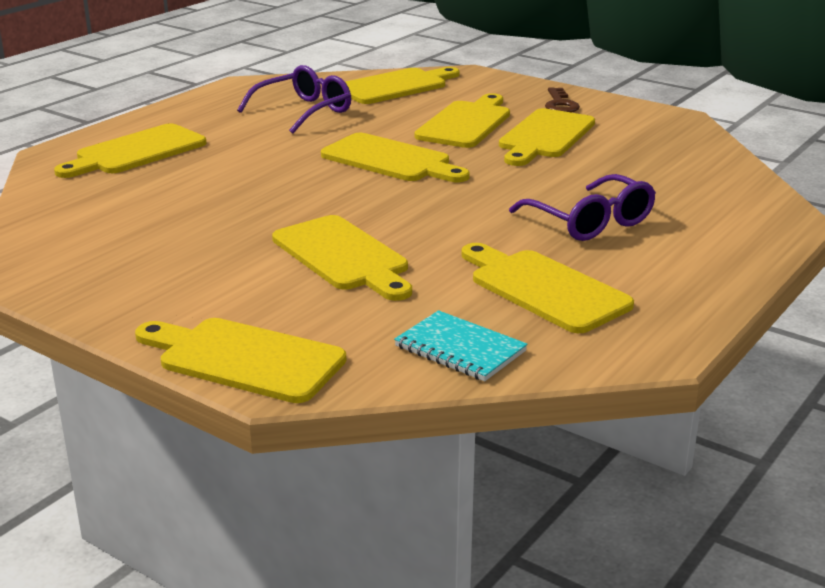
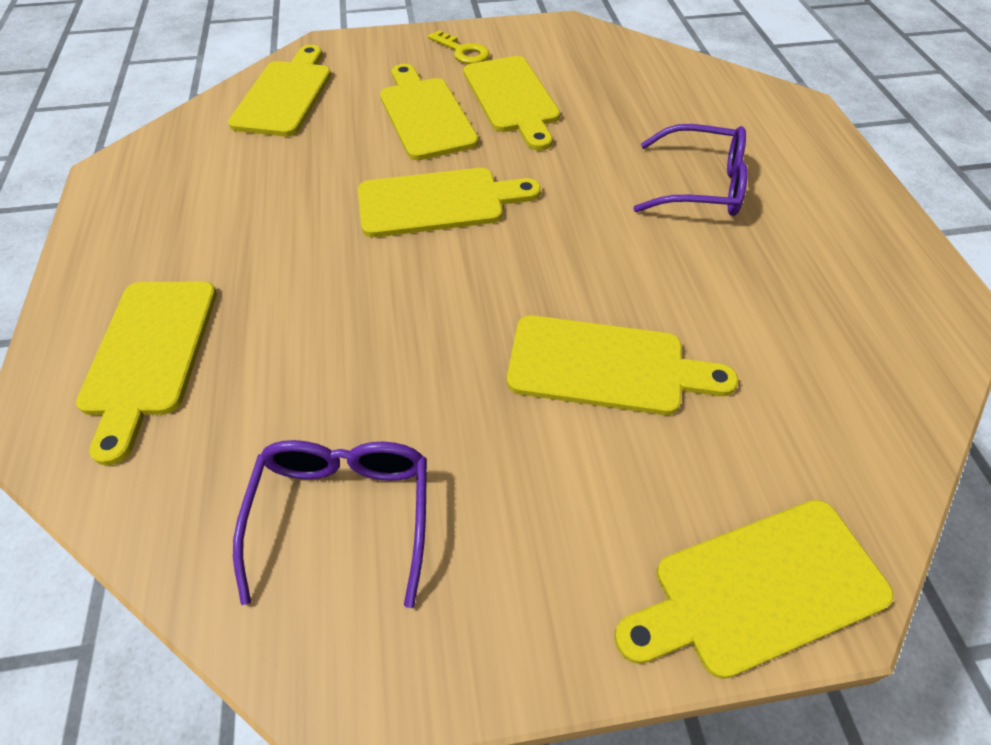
camera: 45 degrees left, 25 degrees up
purple glasses [237,65,351,134] -> purple glasses moved to [233,440,427,608]
turquoise notebook [394,310,528,381] -> none
yellow cutting board [461,243,634,333] -> none
brown key [545,87,580,113] -> yellow key [428,30,490,64]

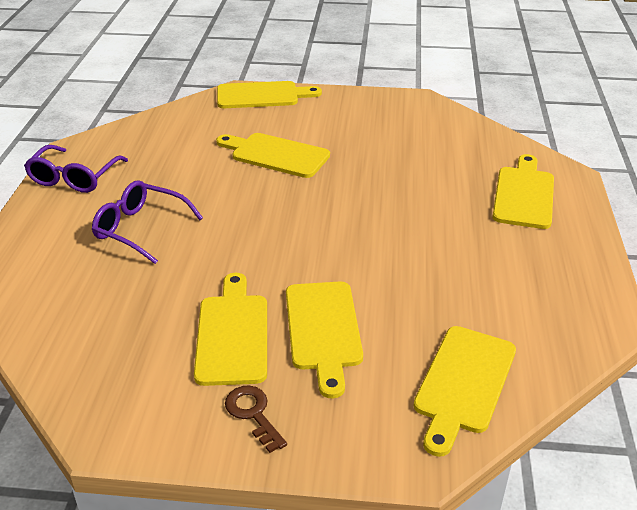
camera: 165 degrees left, 15 degrees down
purple glasses [233,440,427,608] -> purple glasses moved to [24,145,128,193]
yellow cutting board [358,168,541,237] -> none
yellow key [428,30,490,64] -> brown key [225,385,287,453]

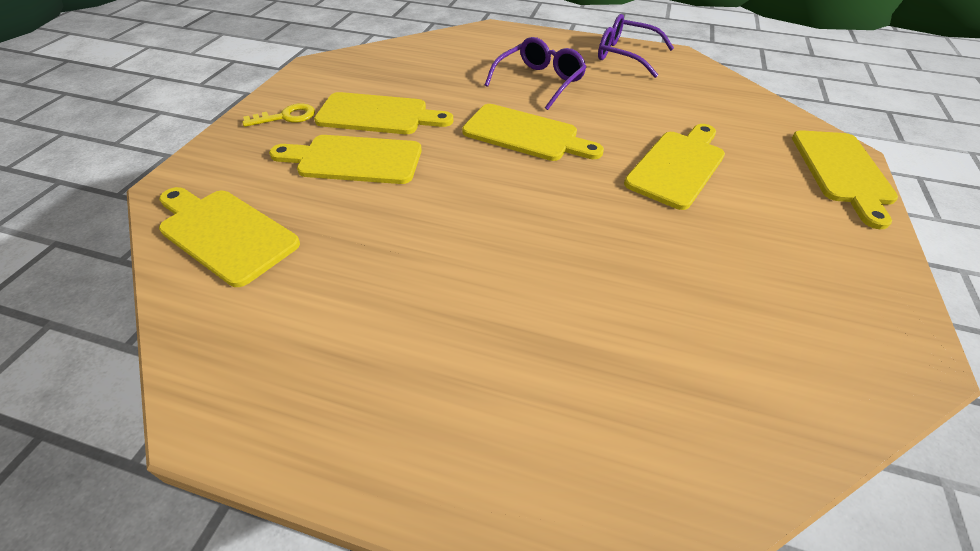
camera: 100 degrees right, 10 degrees up
brown key [225,385,287,453] -> yellow key [242,103,315,127]
yellow cutting board [492,154,554,229] -> yellow cutting board moved to [462,104,604,161]

